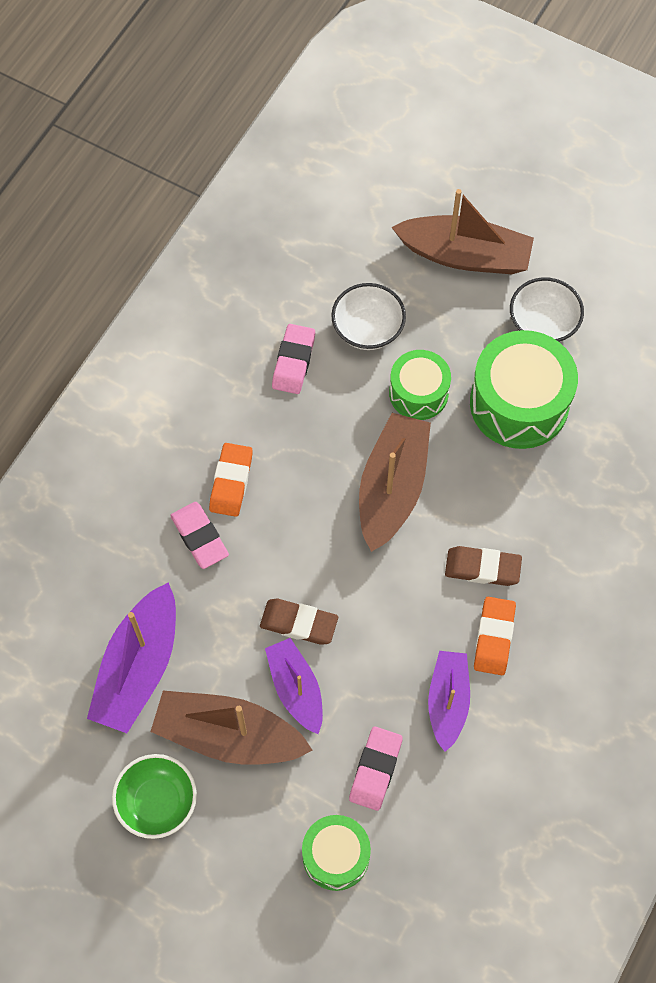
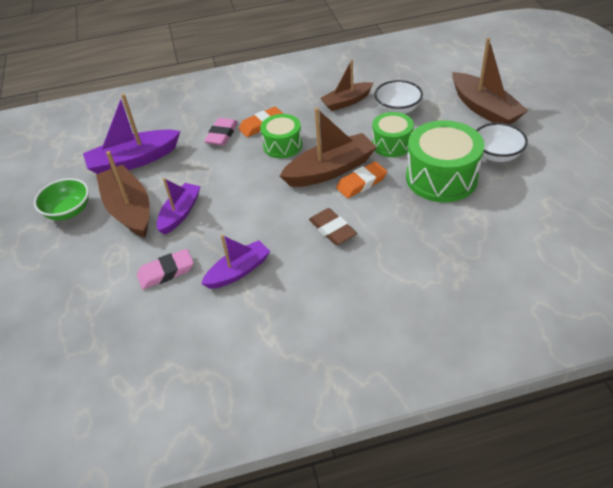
camera: 50 degrees right, 20 degrees down
brown eraser [260,599,338,645] -> none
pink eraser [272,324,315,394] -> brown boat [320,59,373,111]
green drum [302,815,371,891] -> green drum moved to [260,114,302,158]
orange eraser [474,597,516,675] -> orange eraser moved to [336,162,387,198]

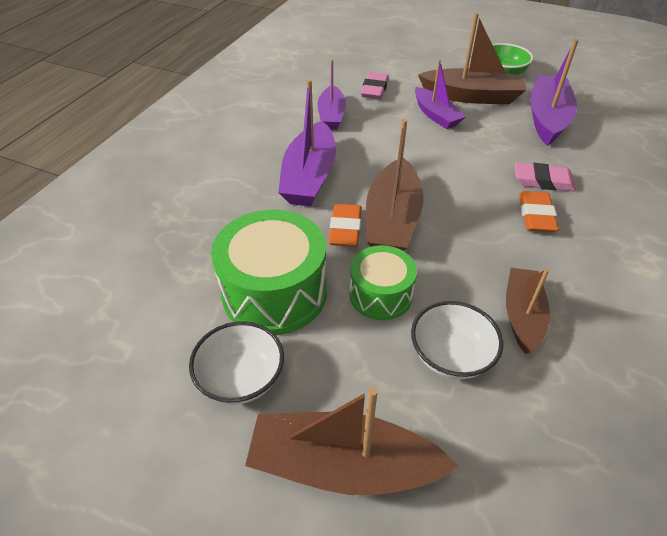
camera: 125 degrees right, 0 degrees up
pink eraser [204,118,238,146] -> pink eraser turned 45 degrees counterclockwise [515,162,576,191]
green drum [260,114,302,158] -> none
brown eraser [309,208,357,245] -> purple boat [278,79,336,206]

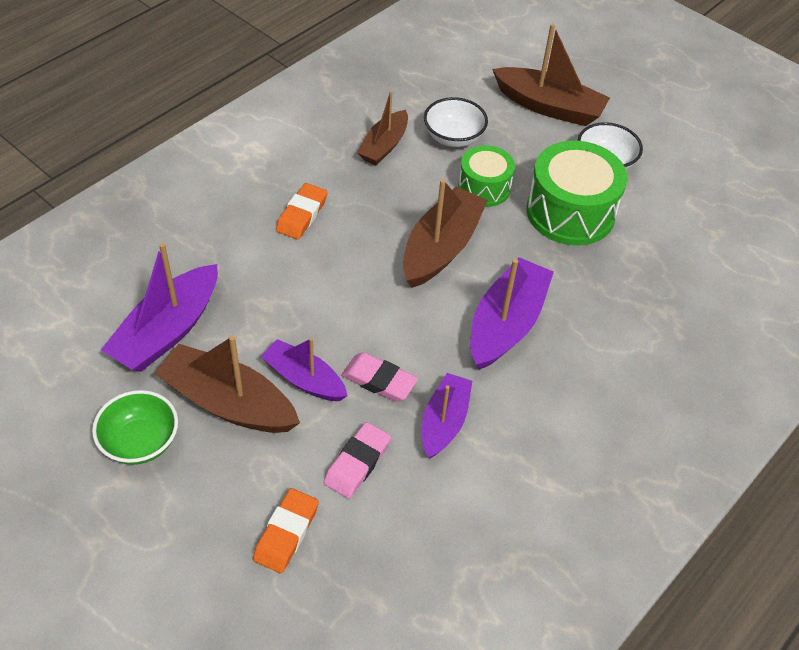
camera: 165 degrees left, 5 degrees up
orange eraser [329,204,362,247] -> orange eraser moved to [253,488,319,573]
purple boat [415,60,466,129] -> purple boat turned 45 degrees counterclockwise [261,338,348,401]
pink eraser [515,162,576,191] -> pink eraser moved to [341,352,418,402]

